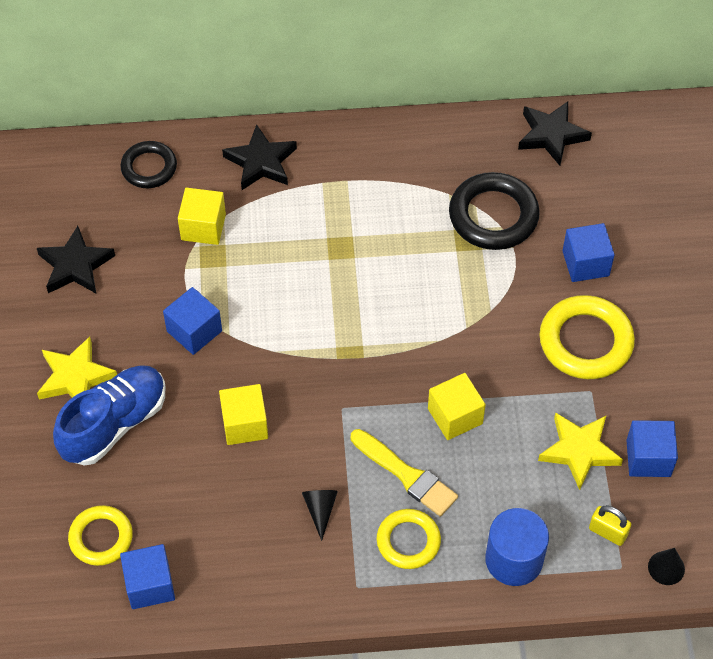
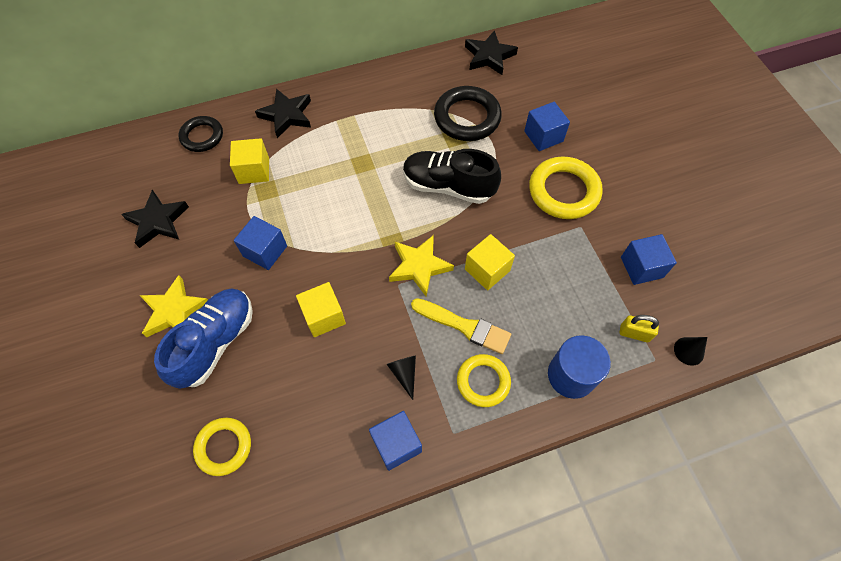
camera: 15 degrees left, 5 degrees up
blue cube [120,544,175,609] -> blue cube moved to [369,411,422,471]
yellow star [538,412,623,490] -> yellow star moved to [389,235,454,296]
none -> black shoe [403,149,501,204]

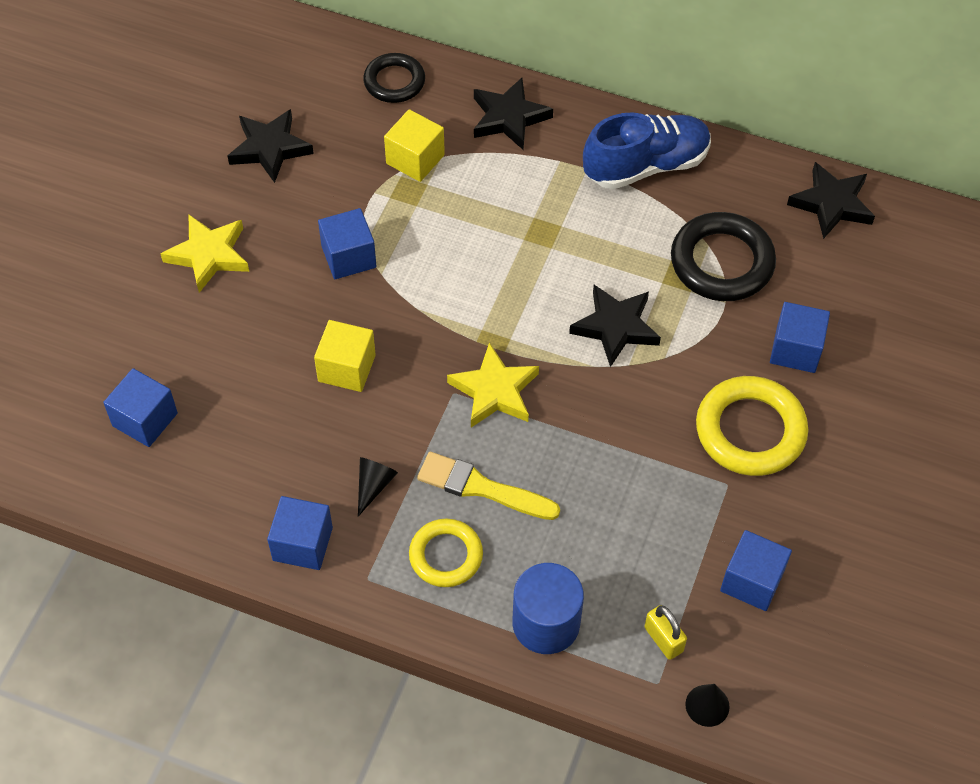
camera: 40 degrees right, 5 degrees down
blue shoe [154,289,253,389] -> blue shoe moved to [583,112,711,189]
yellow ring [193,418,251,476] -> blue cube [103,368,178,447]
black shoe [403,149,501,204] -> black star [569,285,661,367]
yellow brush [411,298,511,354] -> yellow brush turned 135 degrees clockwise [417,452,560,520]
yellow cube [465,234,515,290] -> none

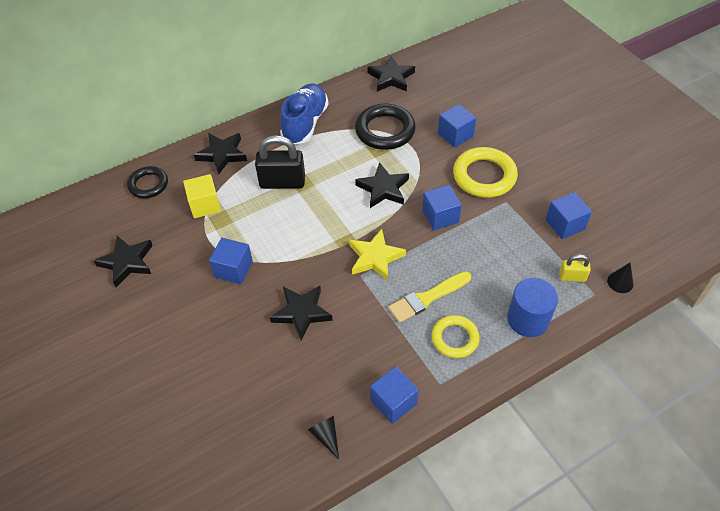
camera: 50 degrees left, 5 degrees down
blue cube [103,368,178,447] -> blue cube moved to [422,185,462,230]
yellow star [161,215,249,293] -> none
yellow cube [314,320,376,392] -> black star [270,286,333,341]
black cone [358,457,398,516] -> black cone moved to [308,416,339,459]
none -> black padlock [255,135,305,189]

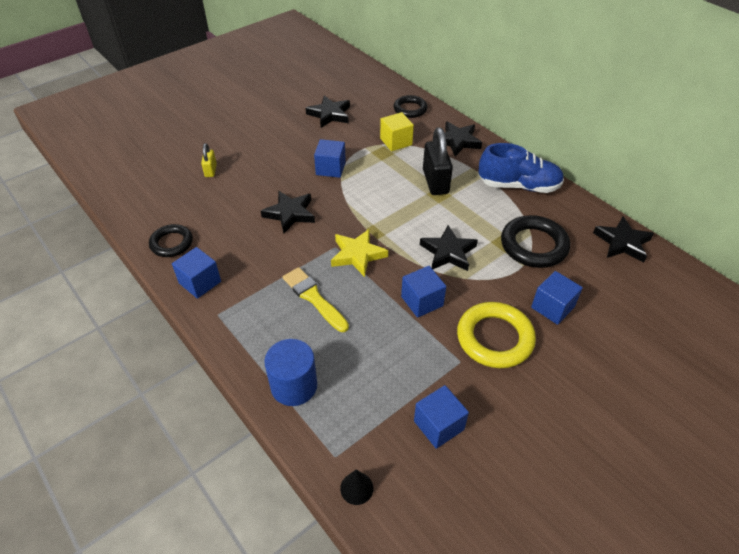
camera: 80 degrees right, 5 degrees down
black cone [308,416,339,459] -> black ring [149,224,193,257]
yellow ring [432,315,480,358] -> none
yellow padlock [559,254,591,282] -> yellow padlock moved to [201,143,217,177]

